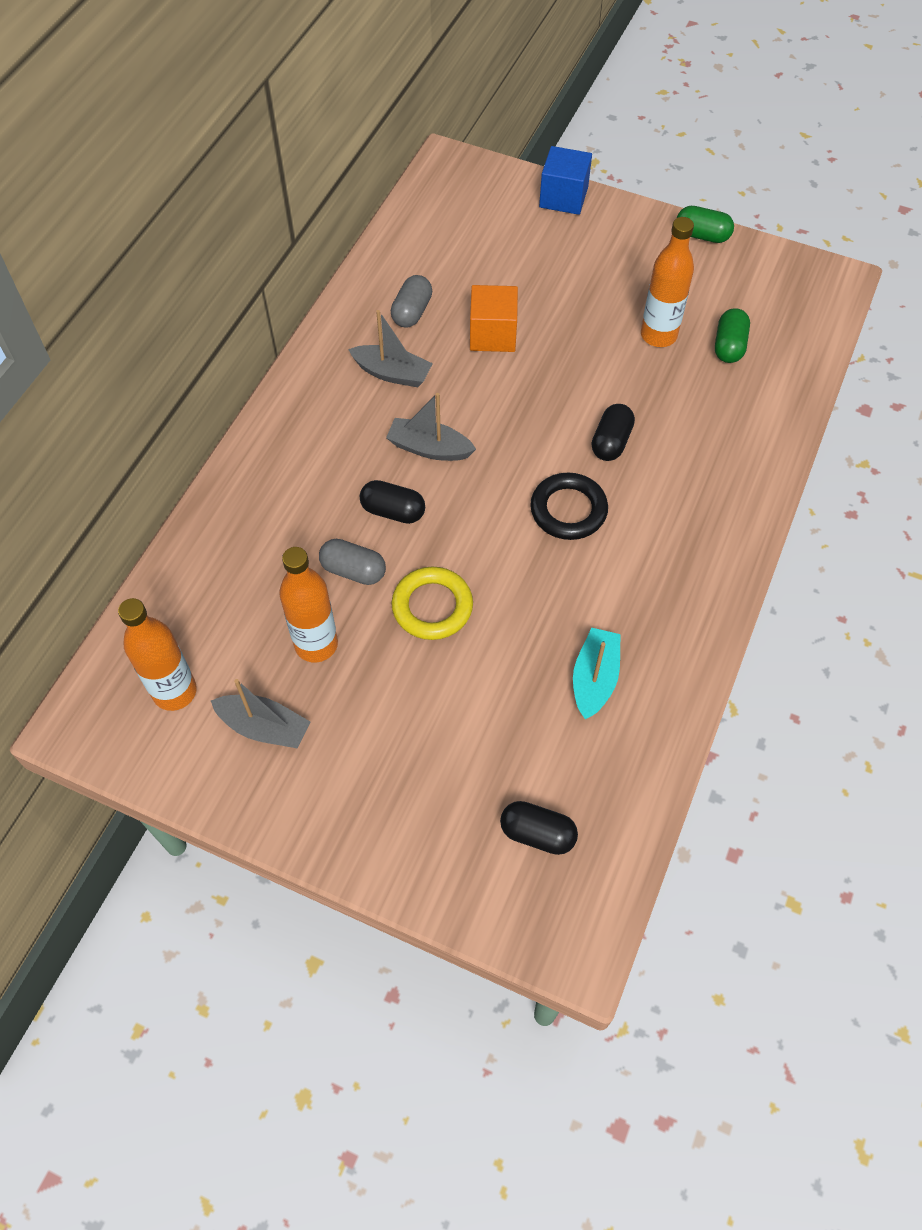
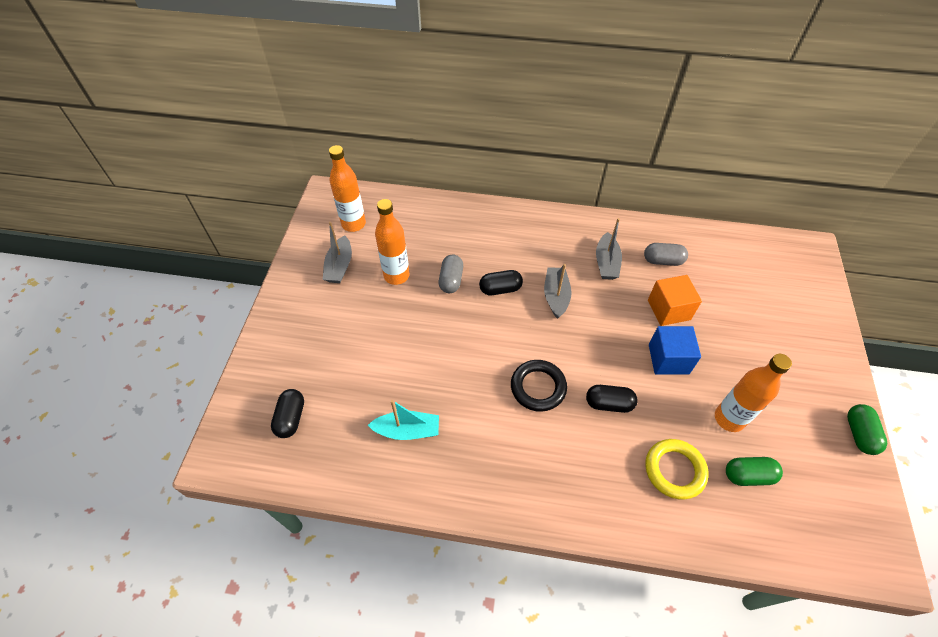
camera: 75 degrees right, 5 degrees down
black capsule [360,480,425,524] -> black capsule turned 75 degrees clockwise [479,270,523,295]
yellow ring [391,567,473,640] -> yellow ring moved to [645,439,708,499]
blue cube [539,146,592,215] -> blue cube moved to [649,326,701,375]

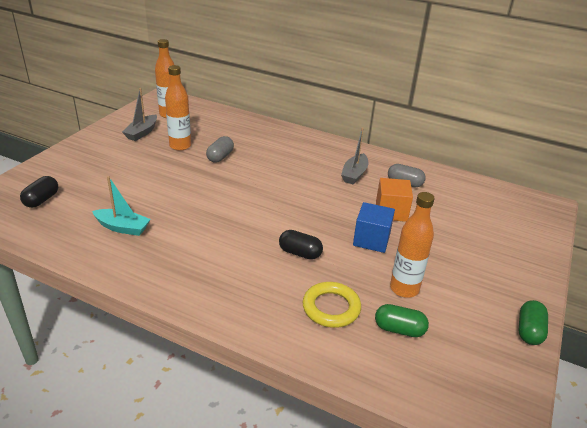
camera: 15 degrees right, 20 degrees down
black capsule [479,270,523,295] -> none
black ring [511,360,567,412] -> none
grey boat [544,264,572,319] -> none

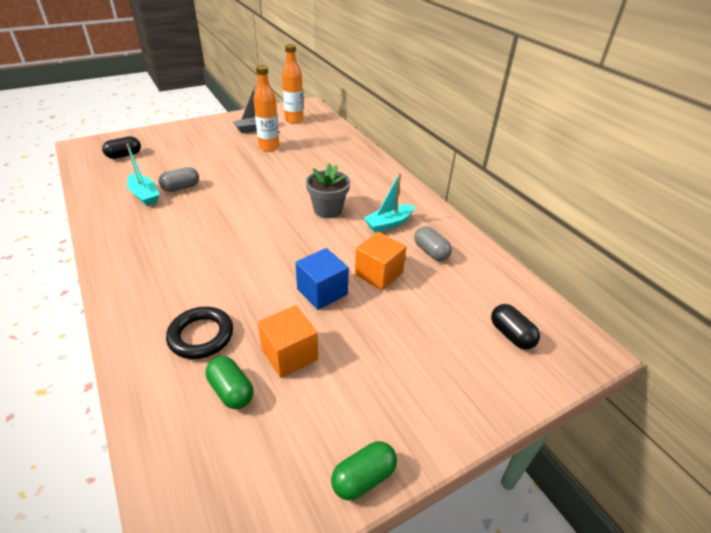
camera: 35 degrees right, 5 degrees up
grey capsule [206,136,234,163] -> grey capsule moved to [158,167,199,192]
black capsule [279,230,323,260] -> black capsule moved to [491,304,540,350]
yellow ring [302,282,361,328] -> black ring [166,307,233,359]
grey boat [341,127,368,184] -> turquoise boat [364,173,415,233]
orange bottle [390,192,435,298] -> orange cube [258,305,318,378]
none -> grey flower pot [306,163,350,218]

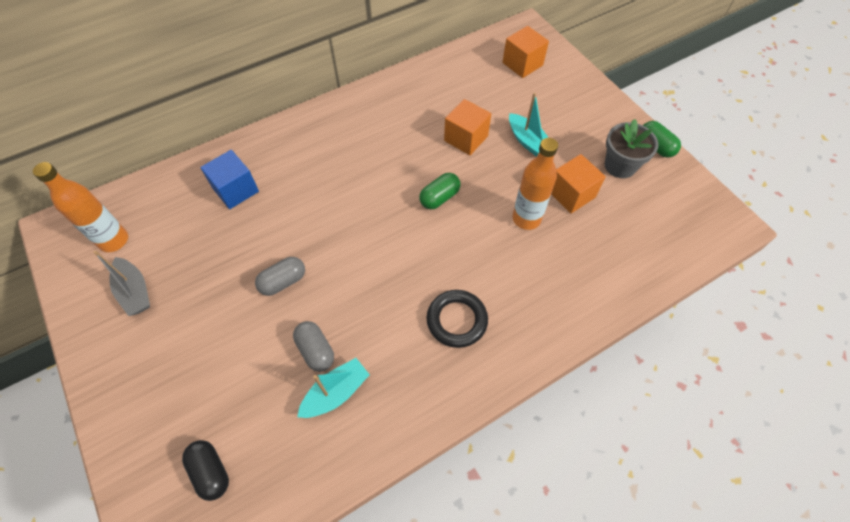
camera: 90 degrees left, 20 degrees up
black ring [166,307,233,359] -> black ring moved to [427,290,488,348]
green capsule [206,356,253,409] -> green capsule moved to [419,173,460,209]
orange bottle [253,65,280,152] -> orange bottle moved to [512,138,558,230]
blue cube [295,248,349,310] -> blue cube moved to [200,150,259,209]
grey flower pot [306,163,350,218] -> grey flower pot moved to [605,119,658,178]
turquoise boat [364,173,415,233] -> turquoise boat moved to [509,93,549,157]
grey capsule [414,226,452,261] -> grey capsule moved to [255,257,305,296]
black capsule [491,304,540,350] -> orange cube [502,26,549,78]

